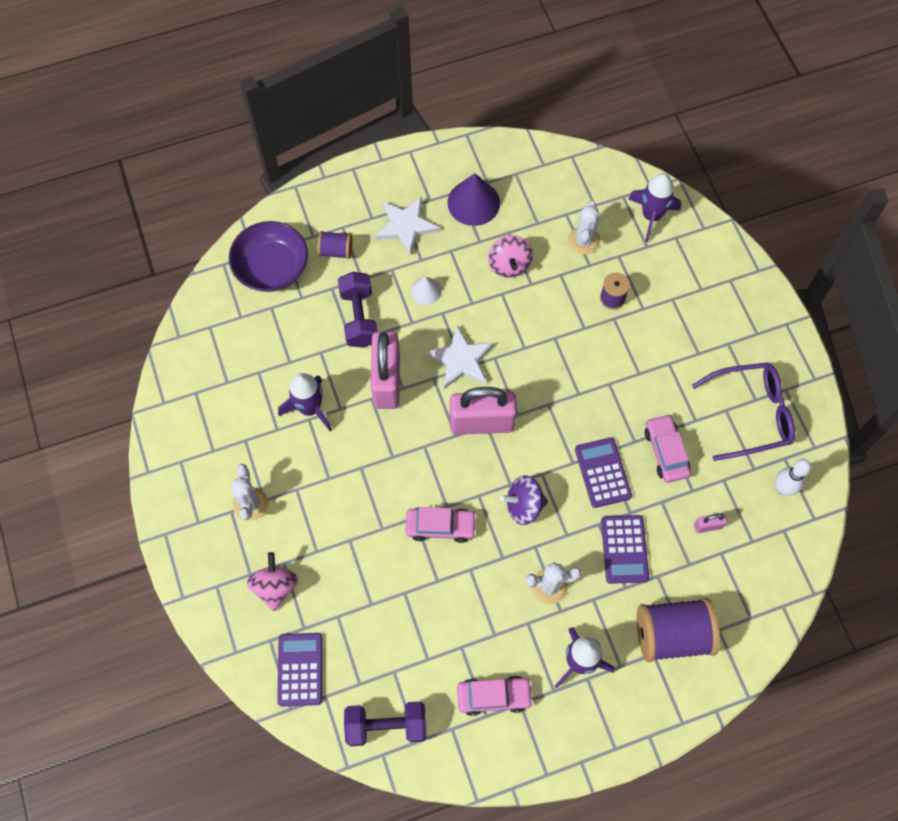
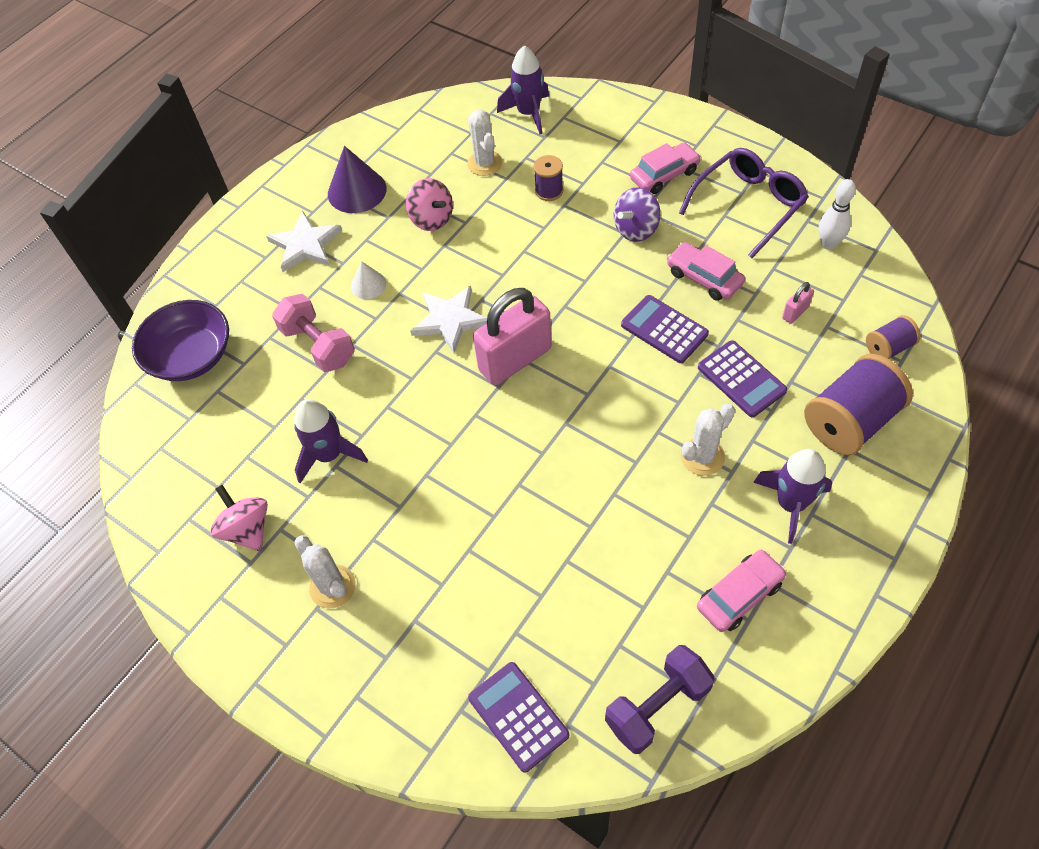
camera: 30 degrees left, 10 degrees down
pink spinning top [247,552,298,611] -> pink spinning top moved to [210,485,268,551]
purple spool [317,231,352,259] -> purple spool moved to [866,315,921,359]
purple dumbbell [338,272,378,348] -> pink dumbbell [272,294,355,372]
pink padlock [371,332,400,409] -> none
pink car [406,507,477,543] -> pink car moved to [630,142,701,194]
purple spinning top [500,475,548,525] -> purple spinning top moved to [614,187,661,242]

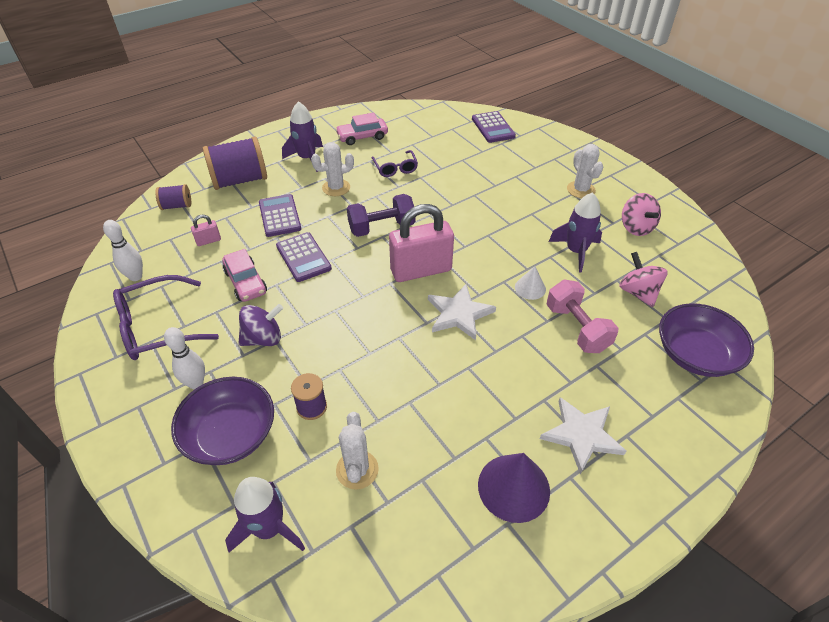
camera: 165 degrees left, 10 degrees down
white cone [351,261,386,299] -> white cone moved to [515,266,546,300]
pink spinning top [406,178,453,231] -> pink spinning top moved to [619,252,667,307]
purple dumbbell [605,645,715,754] -> purple dumbbell moved to [347,194,415,237]
pink car [630,142,701,194] -> white bowling pin [164,327,205,389]
none -> purple bowl [171,377,274,465]
none -> purple glasses [372,150,418,177]

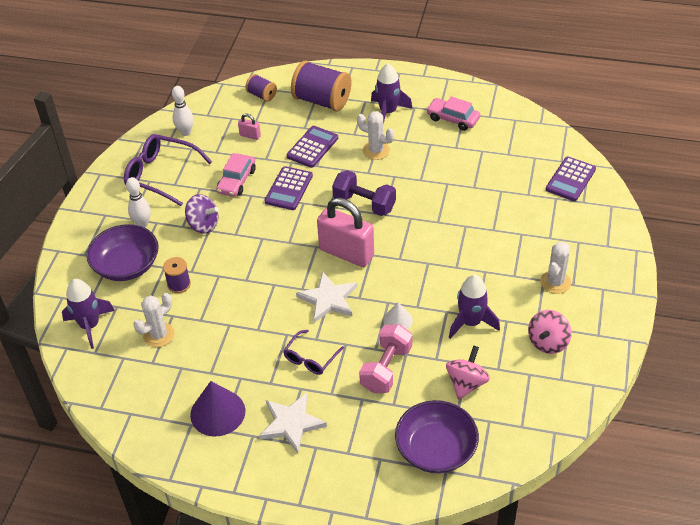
camera: 50 degrees right, 0 degrees up
purple glasses [372,150,418,177] -> purple glasses moved to [283,330,344,375]

